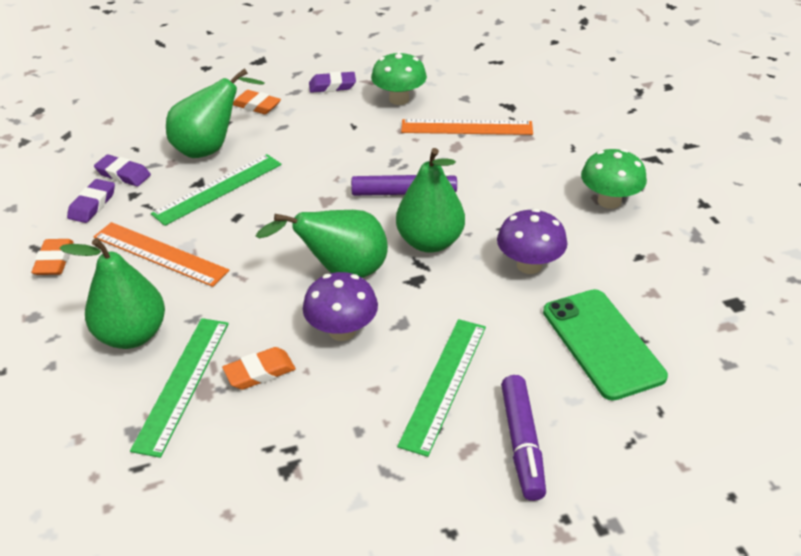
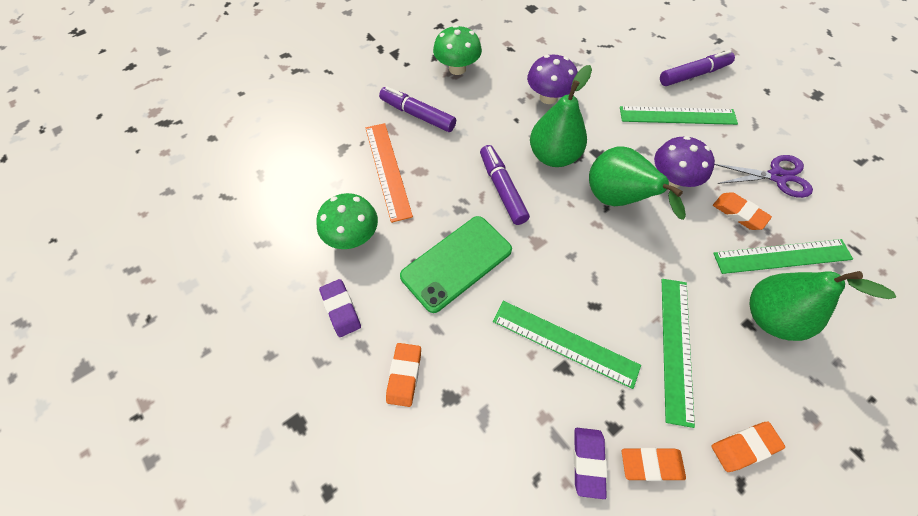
camera: 110 degrees left, 20 degrees up
purple eraser [67,179,115,223] -> orange eraser [622,448,686,481]
orange ruler [94,222,230,287] -> green ruler [662,279,695,428]
green pear [166,68,265,158] -> none
green phone [543,289,668,401] -> green phone moved to [400,216,512,313]
none -> purple marker [379,86,456,132]
none -> purple scissors [714,155,813,198]

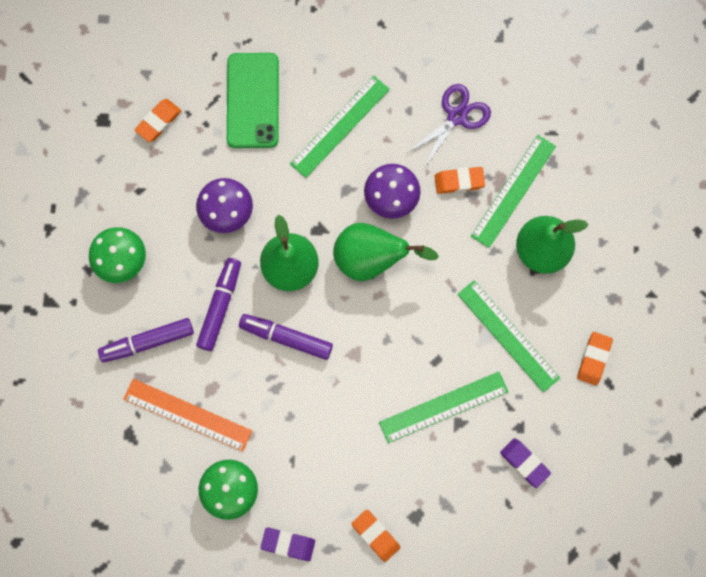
camera: 50 degrees left, 15 degrees up
green phone [400,216,512,313] -> green phone moved to [227,53,279,148]
orange eraser [622,448,686,481] -> orange eraser moved to [135,99,181,142]
purple marker [660,50,735,86] -> purple marker moved to [196,258,241,351]

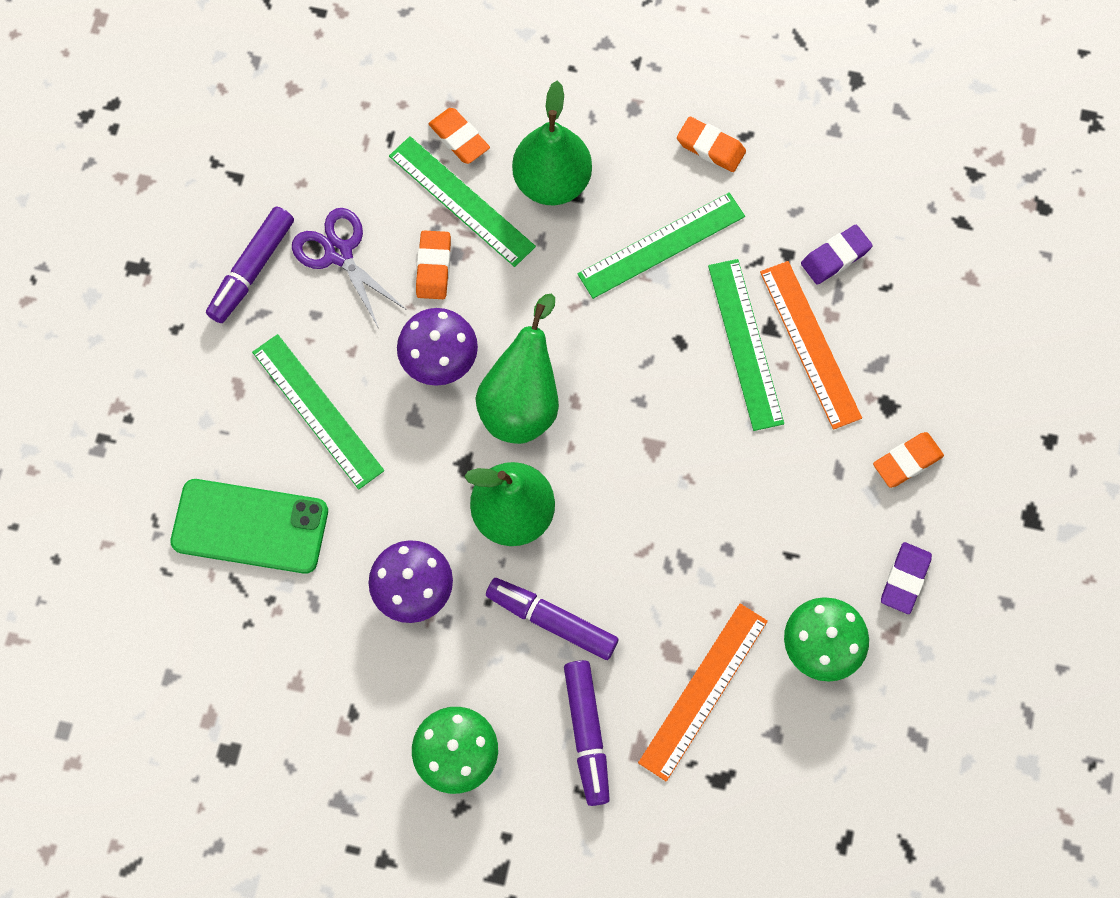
camera: 80 degrees left, 5 degrees down
orange eraser [135,99,181,142] -> orange eraser moved to [429,108,490,164]
purple marker [239,314,333,360] -> purple marker moved to [206,206,294,323]
none -> orange ruler [760,261,862,430]

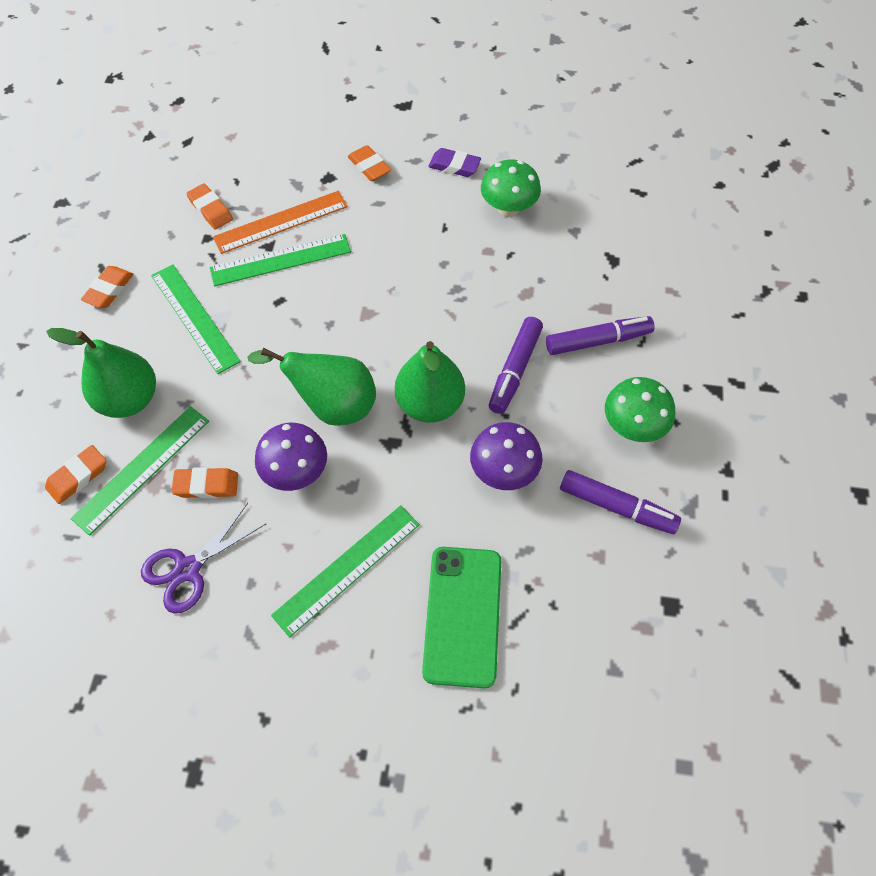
camera: 95 degrees left, 10 degrees down
purple marker [206,206,294,323] -> purple marker moved to [560,470,681,534]
orange ruler [638,603,768,782] -> none
purple eraser [801,225,873,285] -> orange eraser [186,183,233,230]

